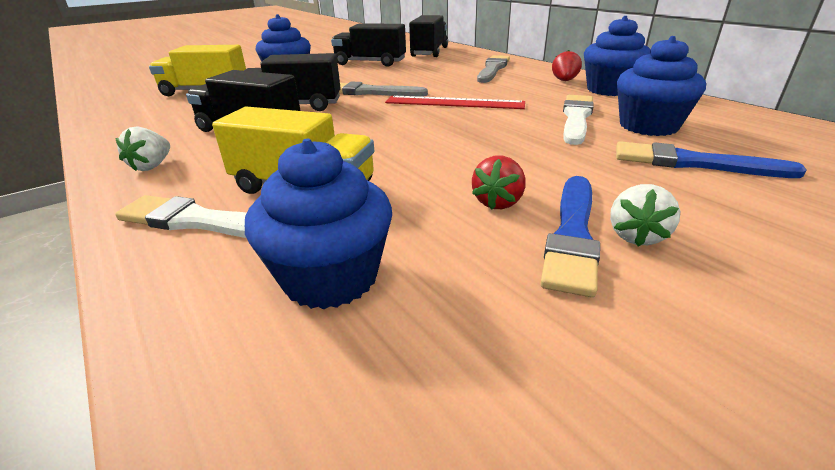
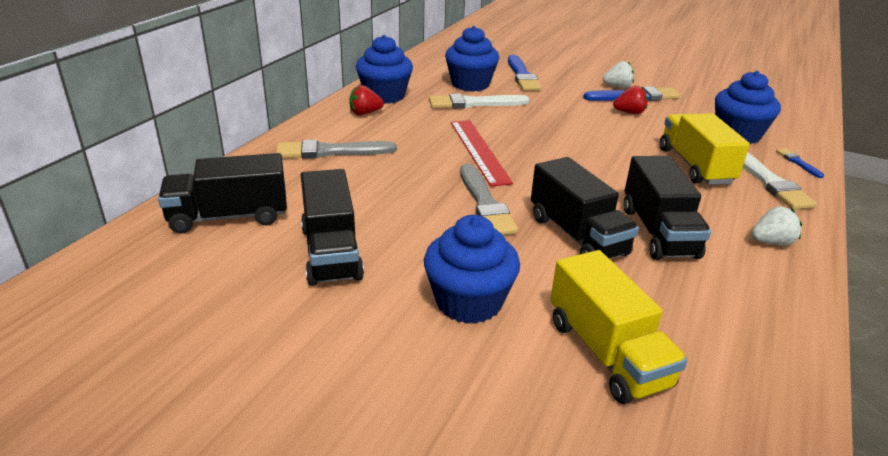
camera: 120 degrees left, 0 degrees up
none -> blue brush [776,148,824,178]

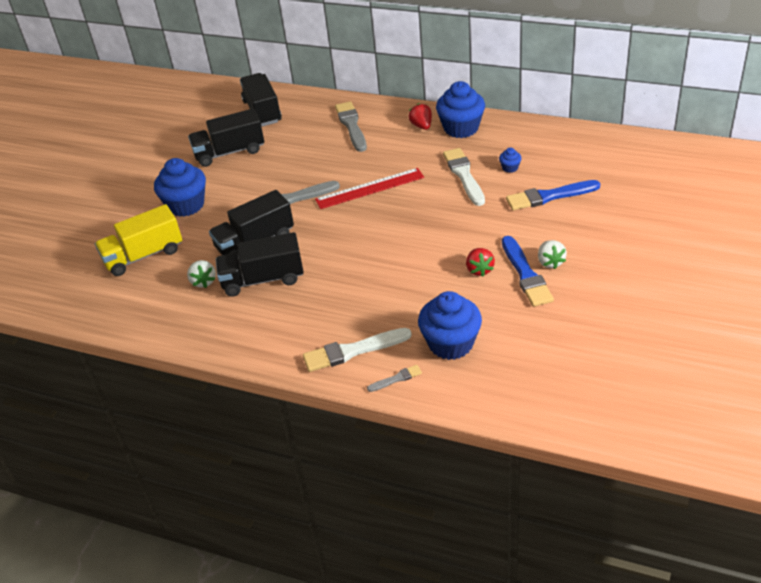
camera: 90 degrees right, 10 degrees up
blue cupcake [445,26,499,92] -> blue cupcake [499,148,521,173], size x0.43
yellow truck [660,113,750,185] -> none
white strawberry [751,206,802,245] -> white strawberry moved to [187,260,216,288]
blue brush [776,148,824,178] -> grey brush [367,365,422,392]

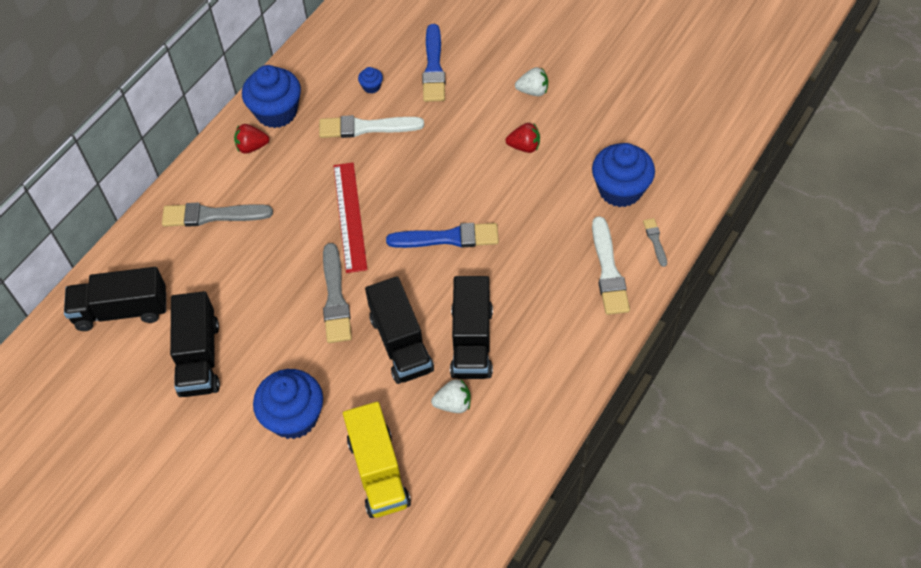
camera: 80 degrees left, 15 degrees up
blue brush [502,236,554,307] -> blue brush moved to [386,223,499,248]

